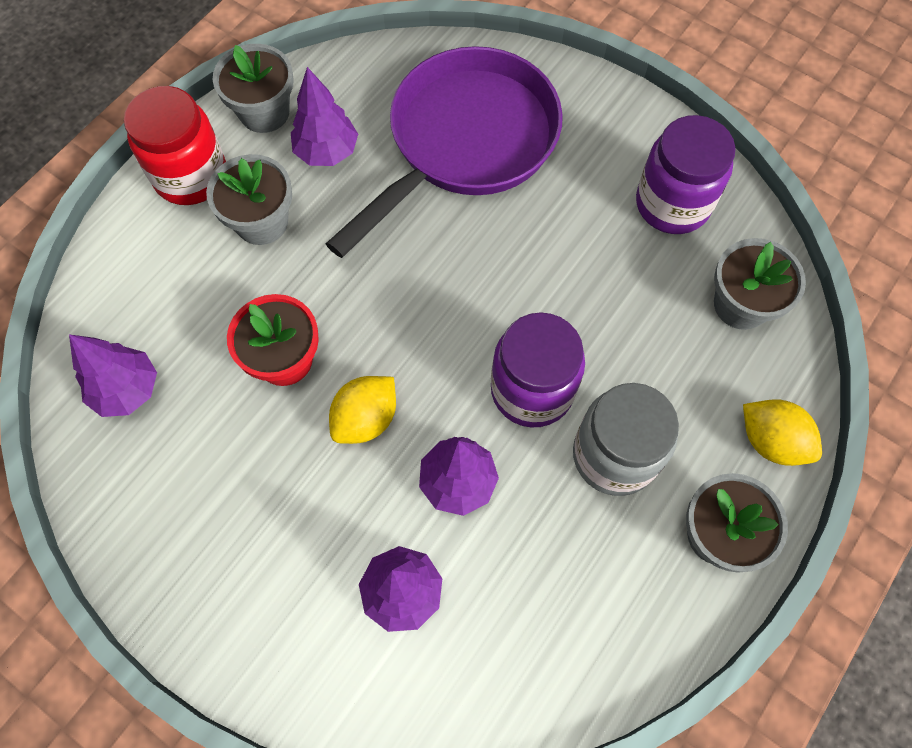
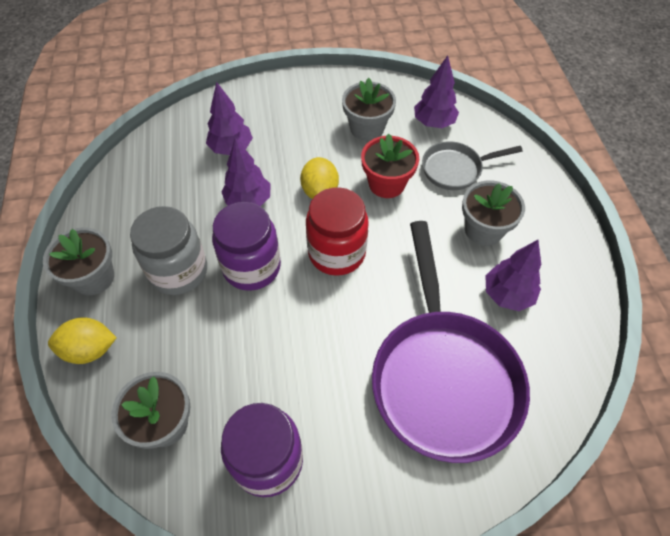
camera: 135 degrees right, 10 degrees down
red jar [124,86,226,205] -> red jar moved to [306,187,369,276]
grey flower pot [213,44,294,133] -> grey flower pot moved to [342,78,396,141]
none -> grey pan [422,141,523,190]

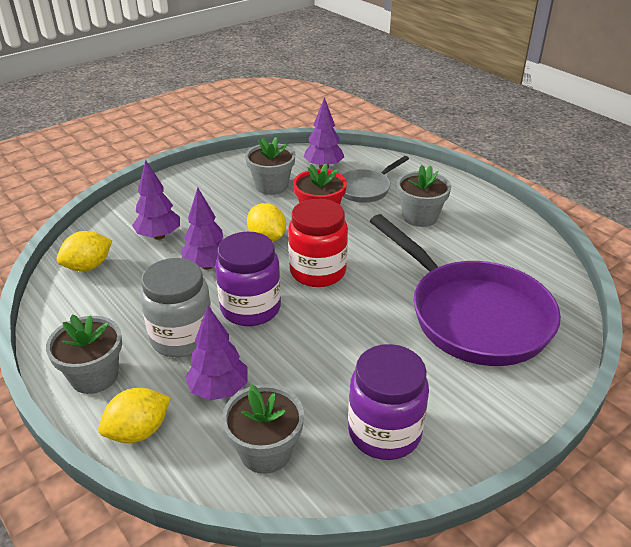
camera: 30 degrees left, 20 degrees down
purple tree [485,240,541,311] -> purple tree moved to [185,306,248,400]
none -> yellow lemon [57,231,112,272]

